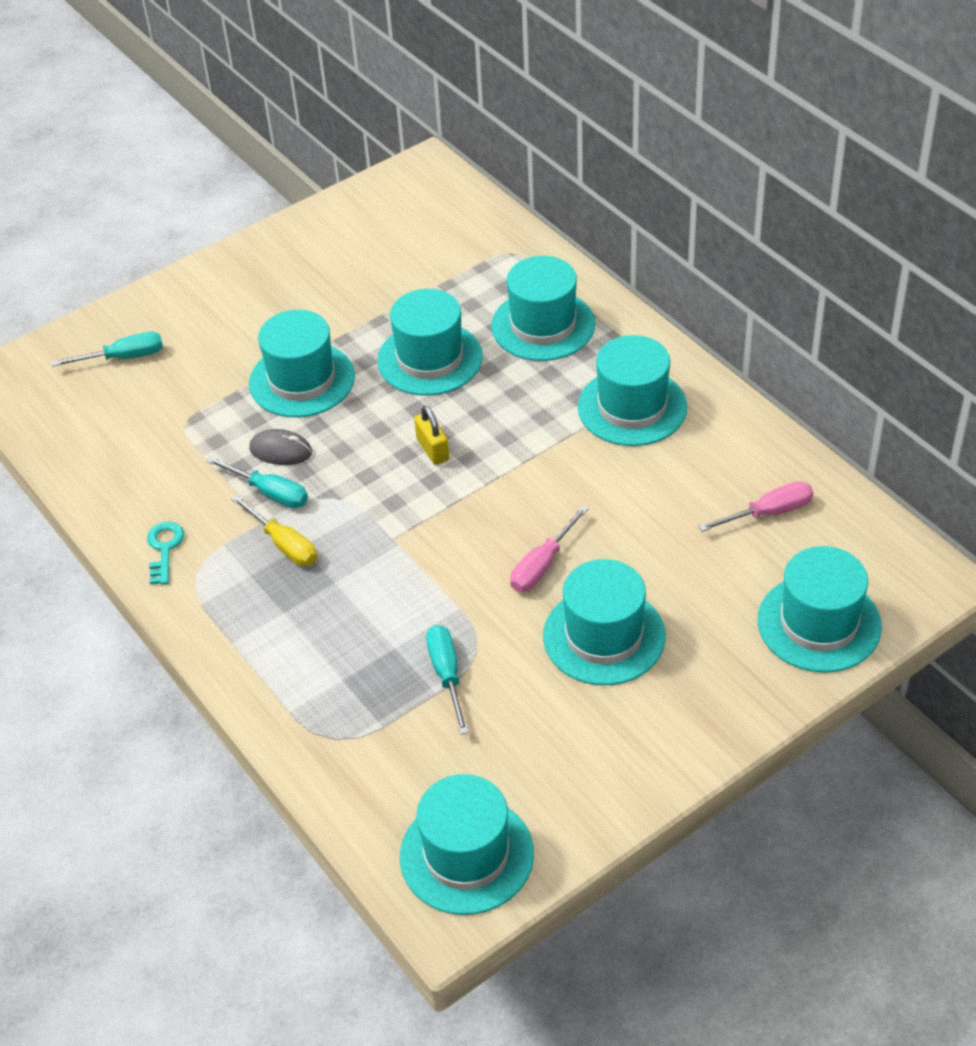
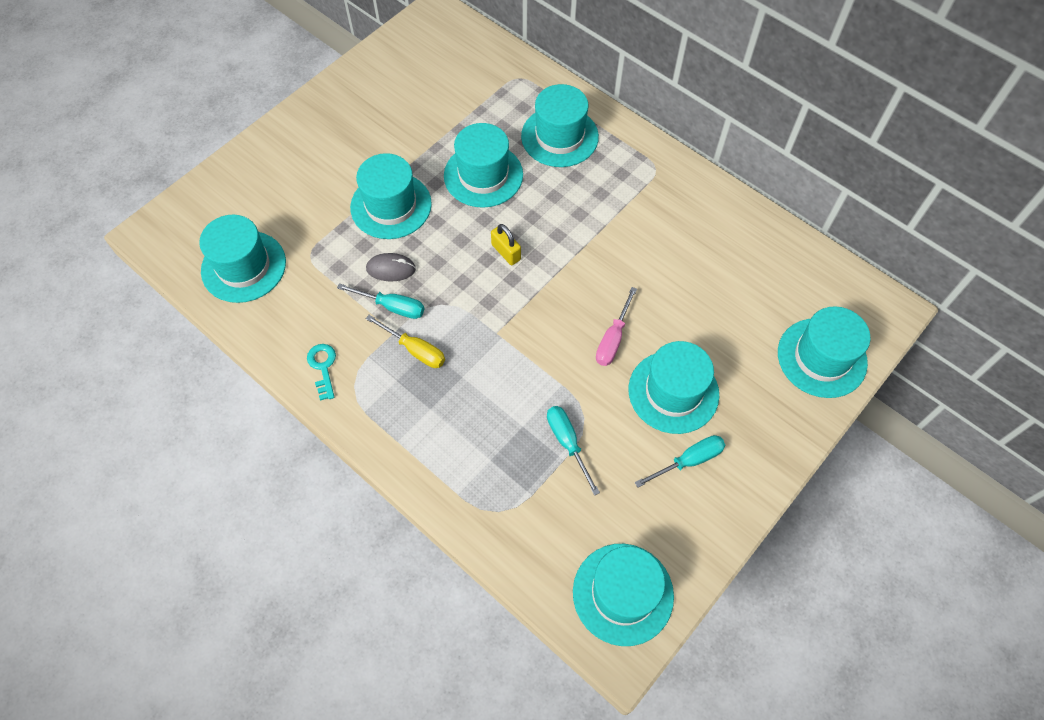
camera: 15 degrees left, 15 degrees up
turquoise screwdriver [52,332,163,367] -> turquoise screwdriver moved to [634,435,725,488]
turquoise hat [578,335,687,446] -> turquoise hat moved to [199,215,286,303]
pink screwdriver [699,481,813,532] -> none

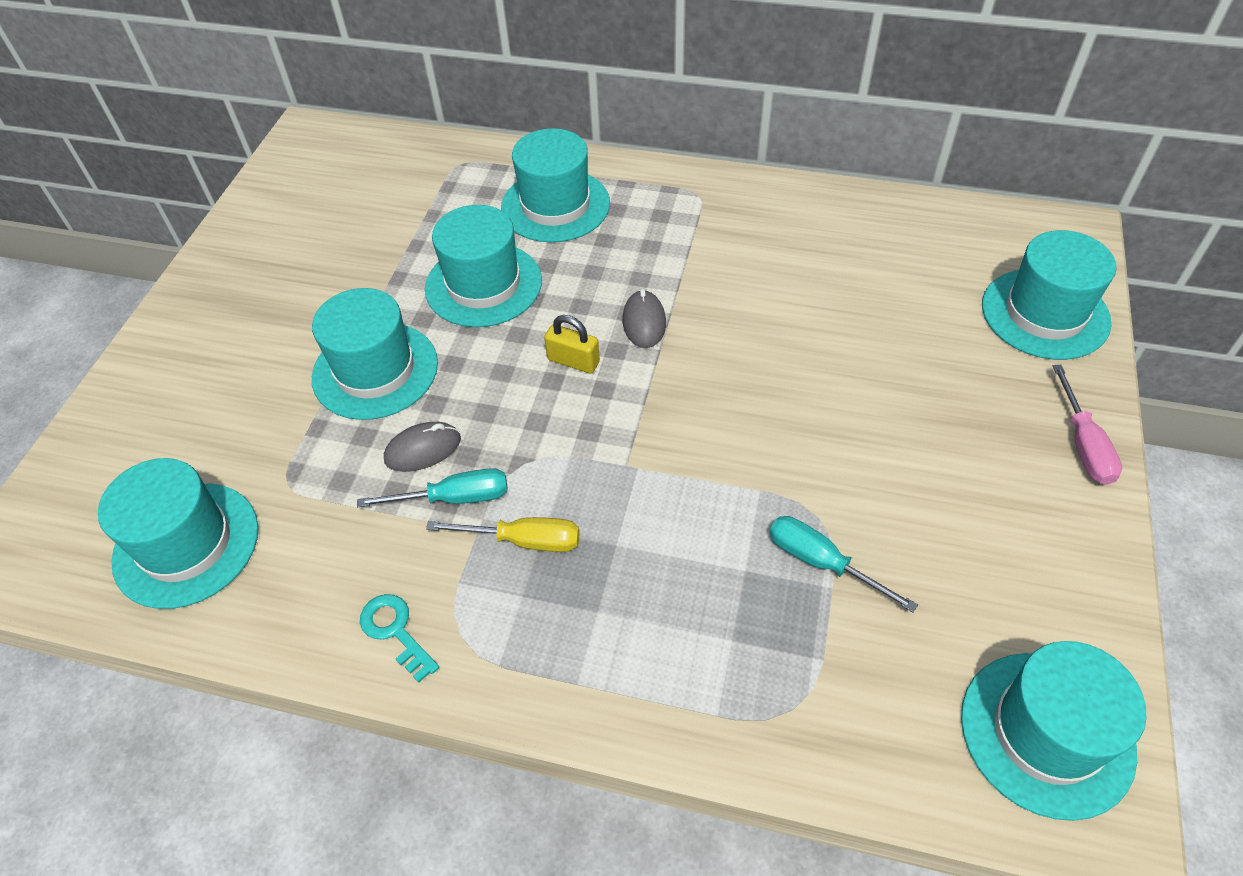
camera: 25 degrees left, 10 degrees down
pink screwdriver [596,287,637,366] -> pink screwdriver moved to [1053,364,1122,485]
turquoise hat [629,341,719,434] -> none
turquoise screwdriver [634,435,725,488] -> none
none -> grey mouse [623,289,666,348]

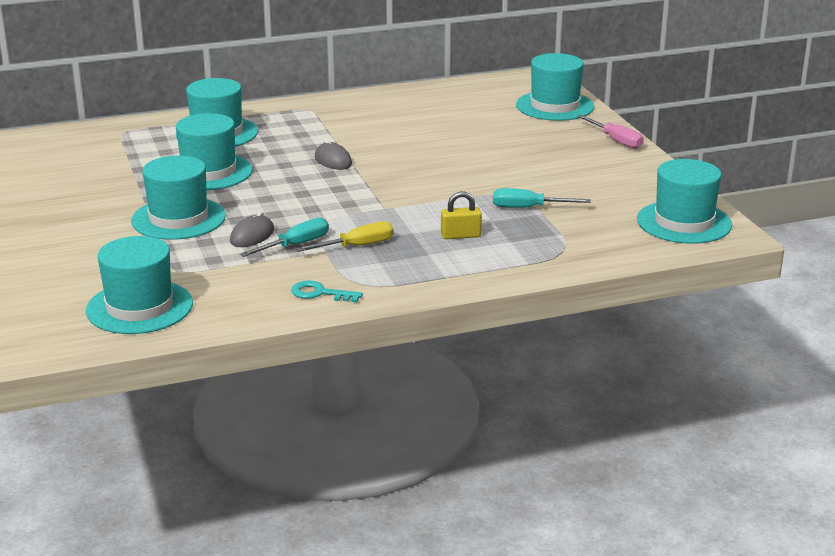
camera: 35 degrees left, 25 degrees down
yellow padlock [544,315,600,373] -> yellow padlock moved to [441,191,482,239]

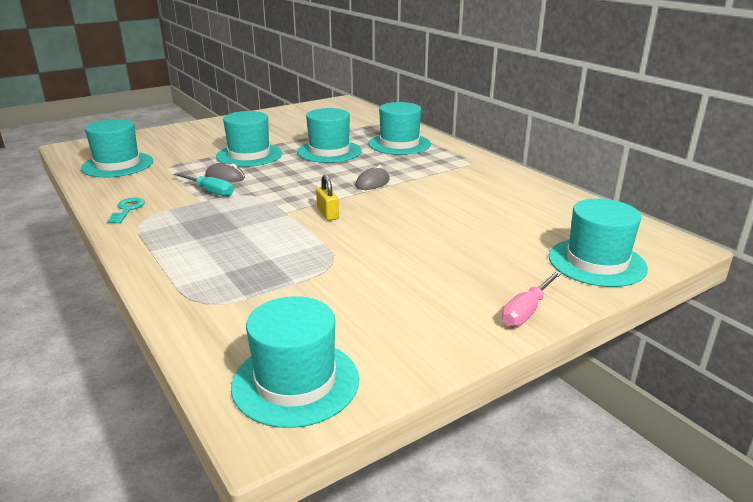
camera: 75 degrees right, 0 degrees up
yellow screwdriver [296,221,394,252] -> none
yellow padlock [441,191,482,239] -> yellow padlock moved to [316,175,339,221]
turquoise screwdriver [493,188,591,208] -> none

